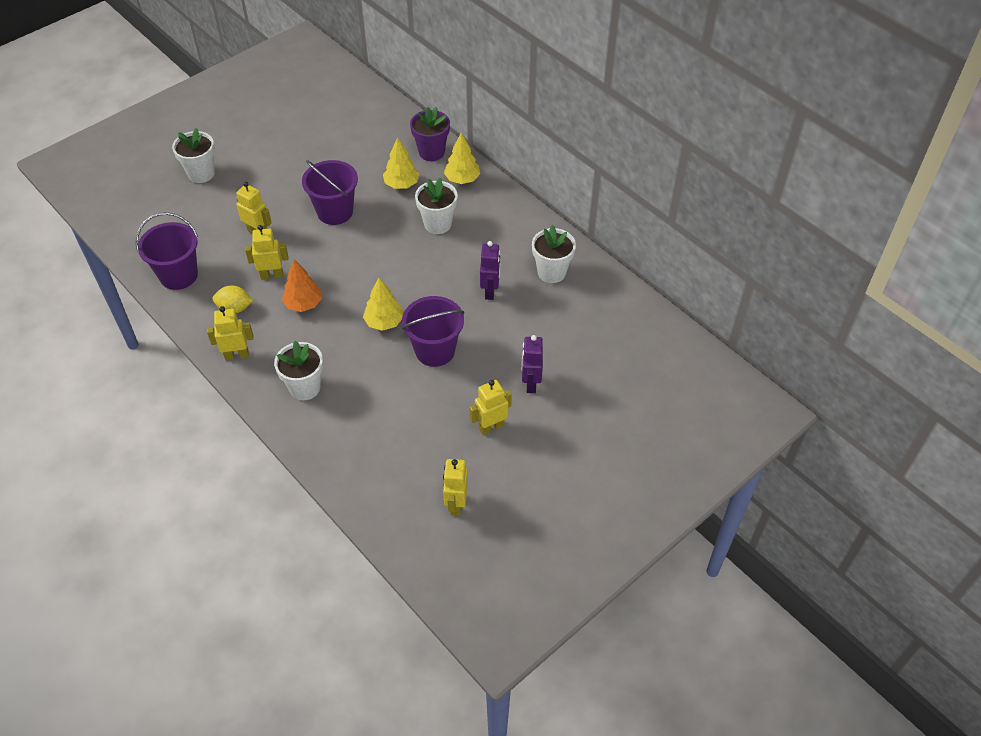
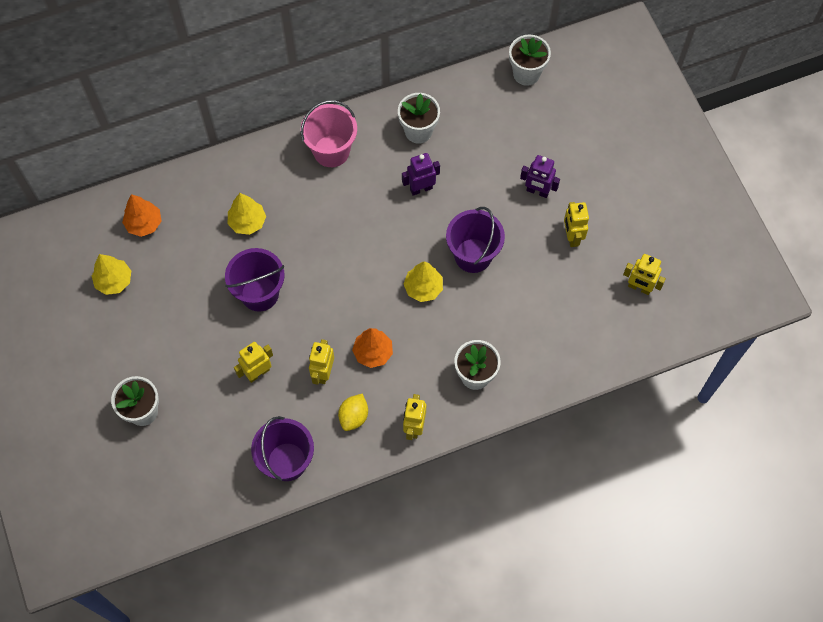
camera: 70 degrees left, 15 degrees up
purple flower pot [410,107,450,161] -> none
white flower pot [415,178,457,234] -> white flower pot moved to [509,34,551,86]
yellow tree [444,133,480,184] -> yellow tree moved to [92,254,131,295]
purple robot [480,241,500,300] -> purple robot turned 45 degrees counterclockwise [402,153,440,196]
none -> orange tree [122,194,161,237]
none -> pink bucket [301,100,357,167]

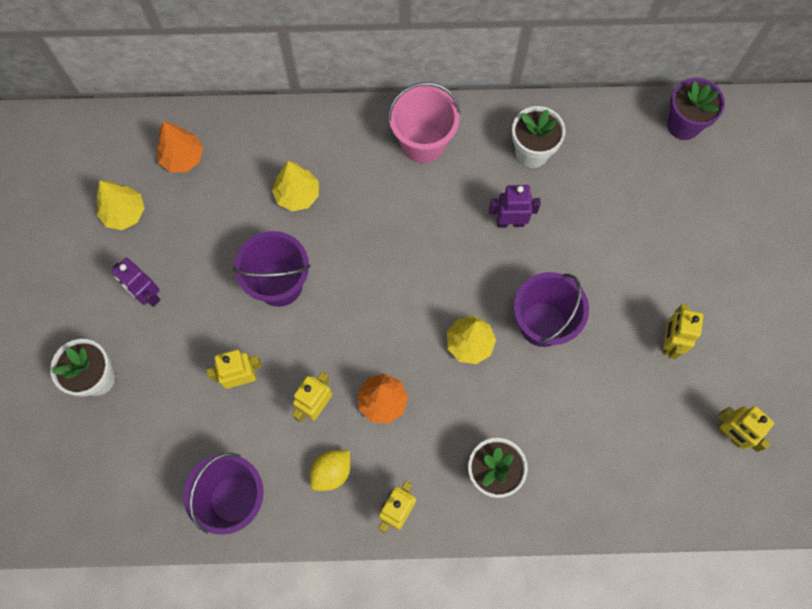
camera: 20 degrees right, 5 degrees up
white flower pot [509,34,551,86] -> purple flower pot [667,78,725,140]
purple robot [520,155,560,198] -> purple robot moved to [112,258,160,307]

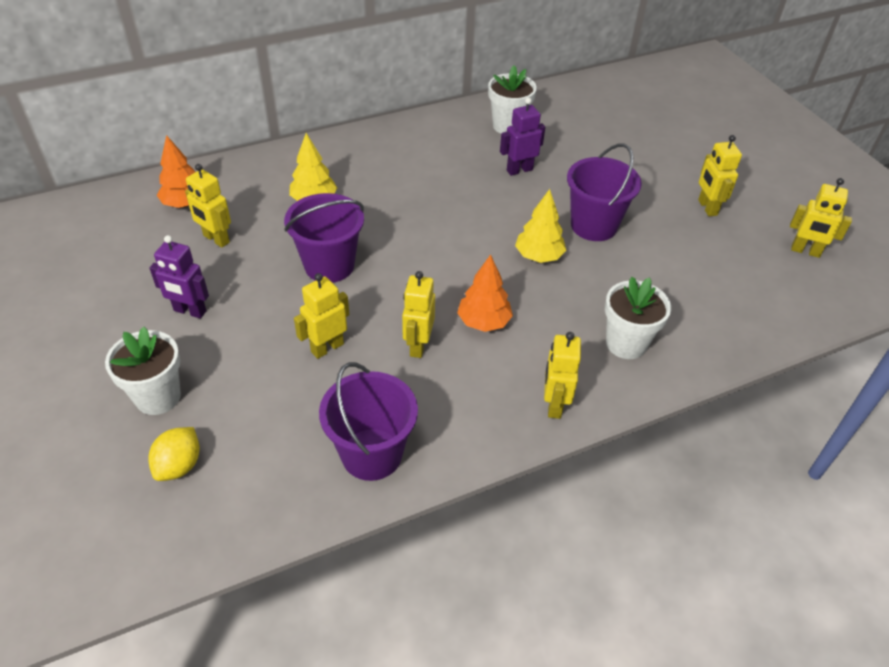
camera: 25 degrees left, 25 degrees down
yellow tree [96,181,145,230] -> none
yellow lemon [310,450,350,491] -> yellow lemon moved to [148,427,200,481]
pink bucket [388,82,461,163] -> none
purple flower pot [667,78,725,140] -> none
none -> yellow robot [185,164,231,248]

